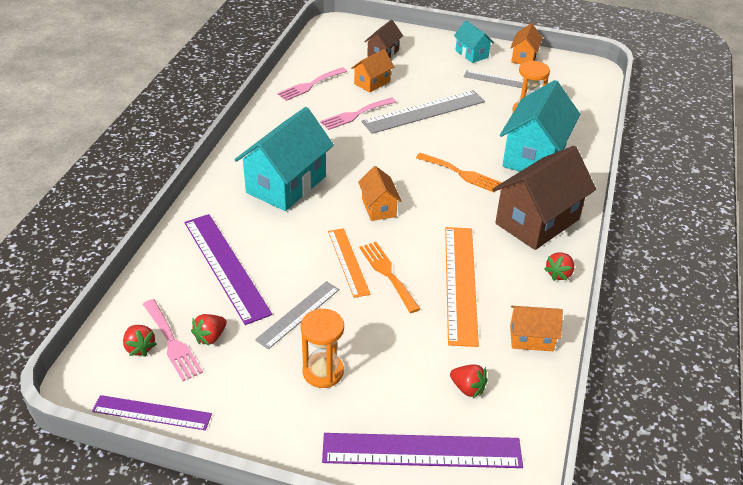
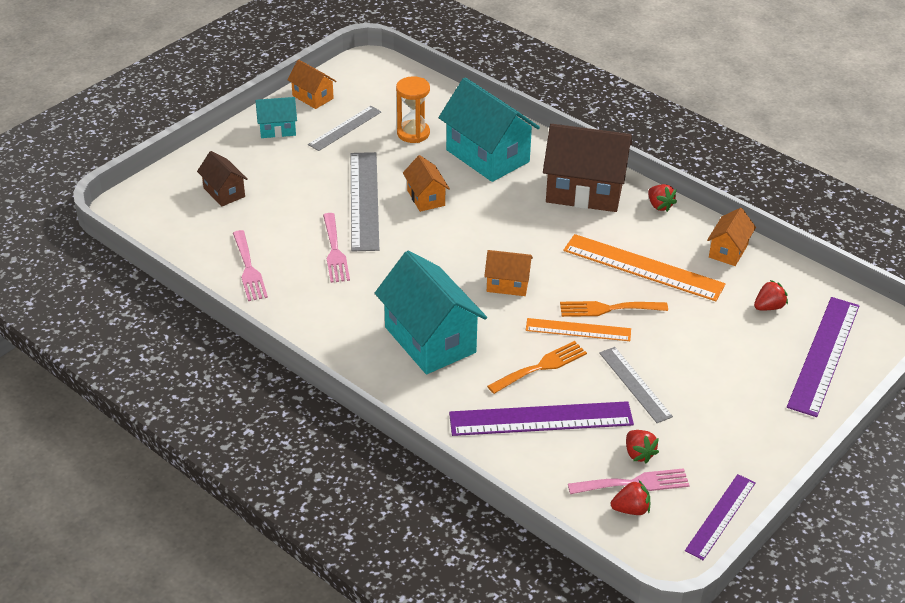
camera: 65 degrees left, 0 degrees up
orange hourglass [301,309,344,388] -> none
orange house [351,49,394,93] -> orange house moved to [403,155,450,212]
orange fork [416,153,502,192] -> orange fork moved to [487,341,587,394]
brown house [492,146,596,250] -> brown house turned 60 degrees counterclockwise [543,124,632,212]

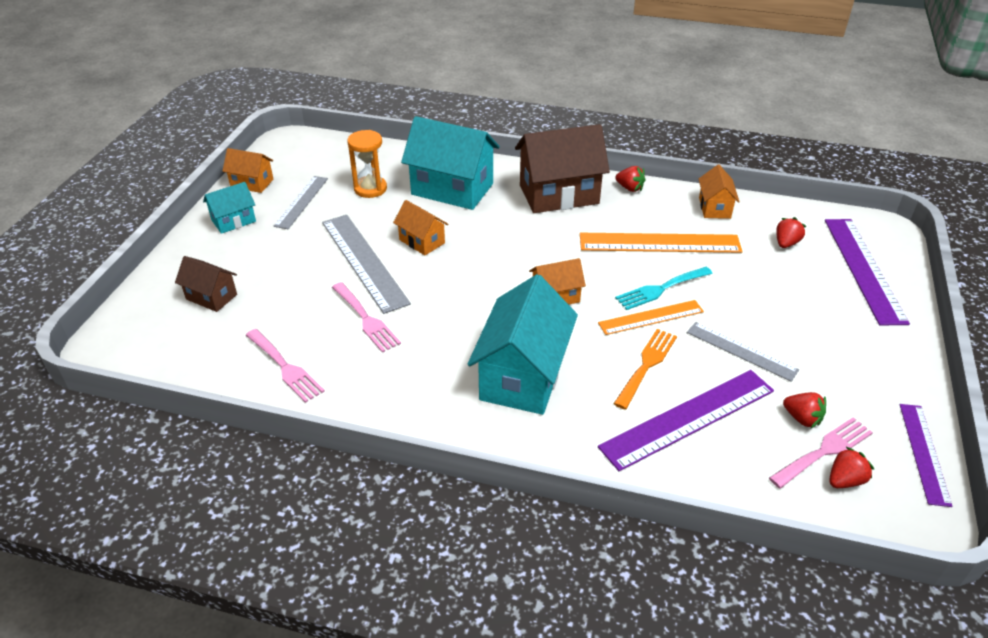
camera: 25 degrees left, 0 degrees up
turquoise house [375,251,487,374] -> turquoise house turned 75 degrees clockwise [468,274,578,415]
orange fork [560,301,668,317] -> turquoise fork [615,267,713,310]

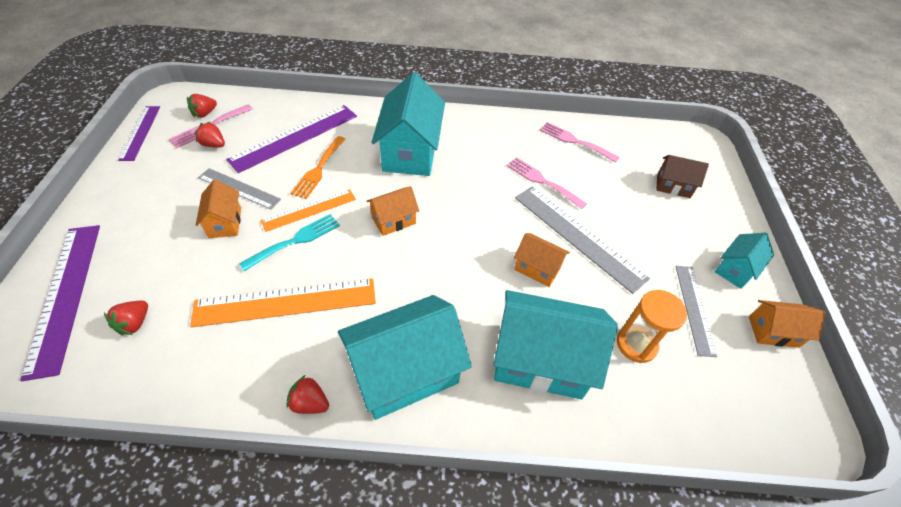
camera: 165 degrees right, 10 degrees up
brown house [515,124,610,213] -> turquoise house [338,295,472,420]
orange house [699,165,740,219] -> orange house moved to [196,180,241,238]

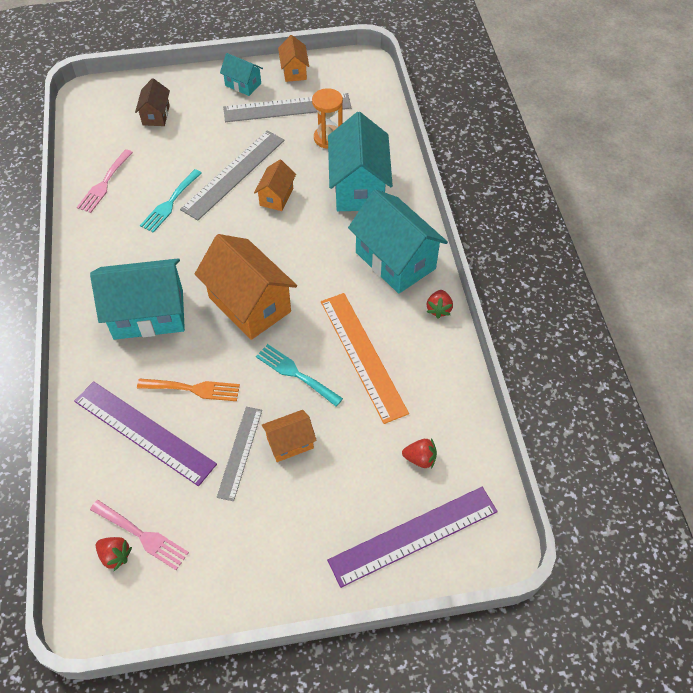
camera: 100 degrees left, 5 degrees up
purple ruler [118,106,160,161] -> none
red strawberry [194,122,225,148] -> none
orange ruler [261,189,356,232] -> none
orange house [367,186,419,236] -> orange house [195,234,297,340], size x1.95
pink fork [507,157,587,209] -> turquoise fork [140,169,202,233]
grey ruler [675,266,717,357] -> grey ruler [223,93,351,122], size x1.63

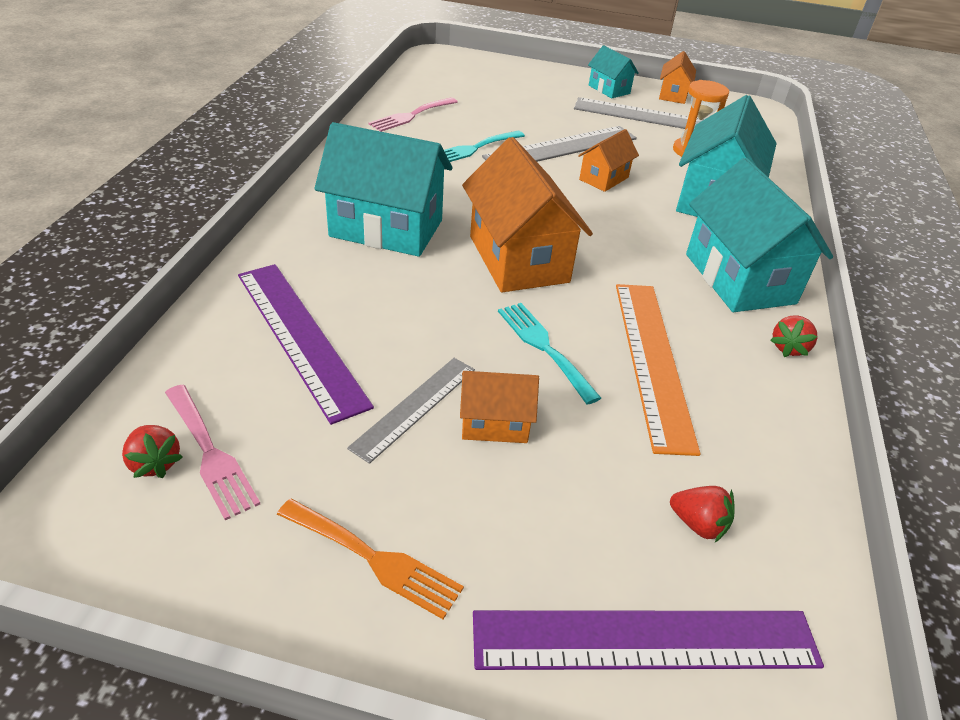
camera: 20 degrees right, 15 degrees down
brown house [135,78,170,126] -> none
orange fork [137,379,240,401] -> orange fork moved to [277,499,464,619]

